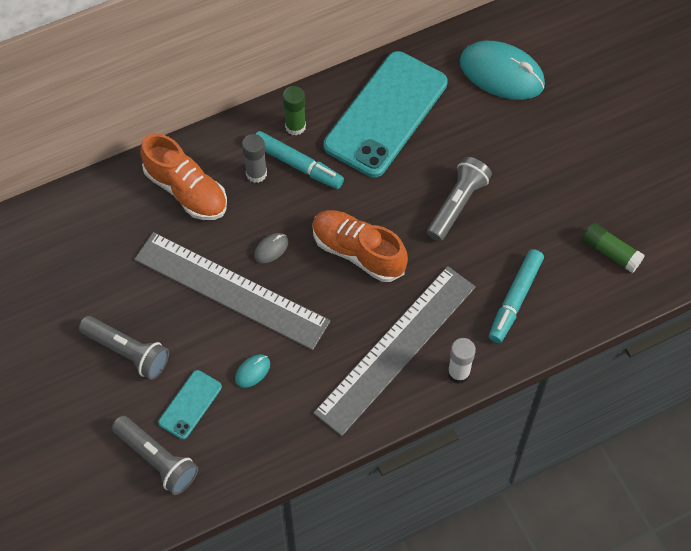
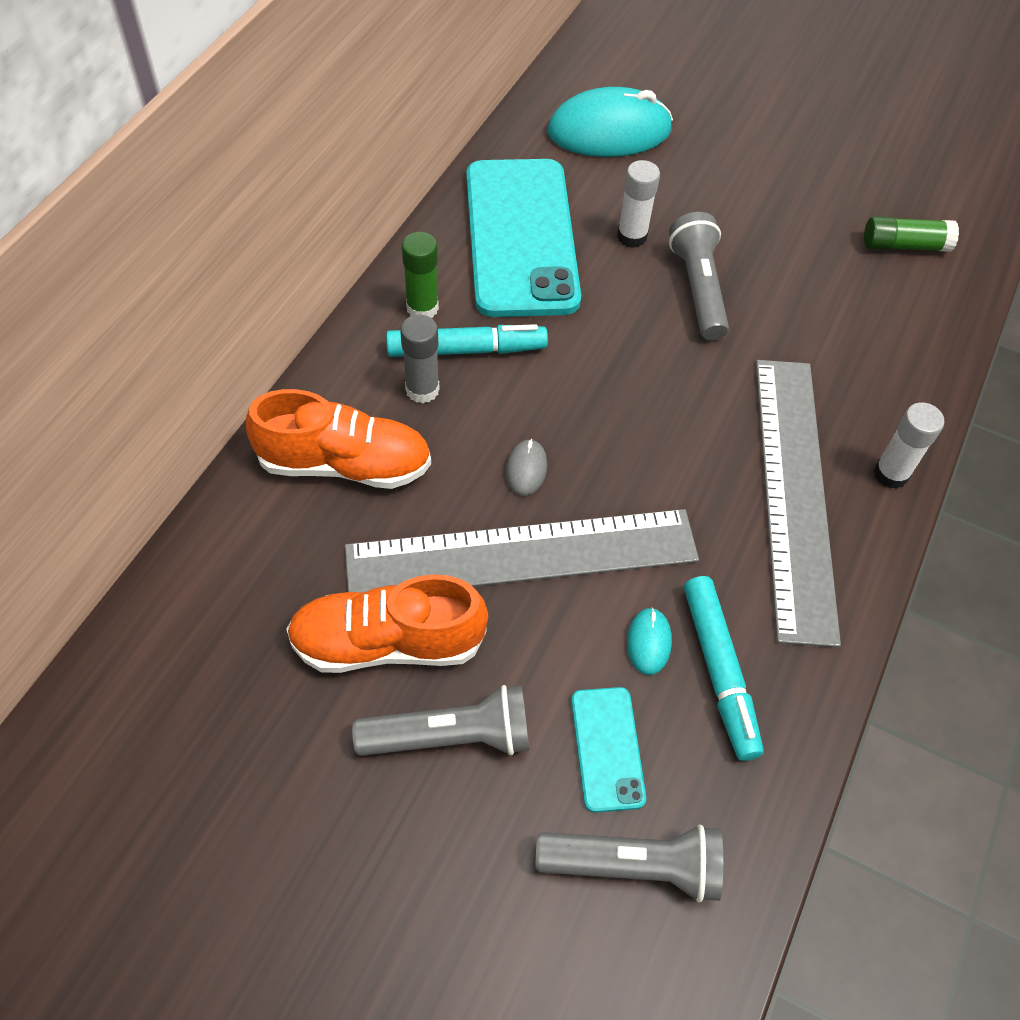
camera: 40 degrees left, 5 degrees down
orange shoe [312,210,408,282] -> orange shoe moved to [286,574,488,673]
turquoise marker [489,249,544,343] -> turquoise marker moved to [684,576,764,761]
none -> white glue stick [617,160,660,248]

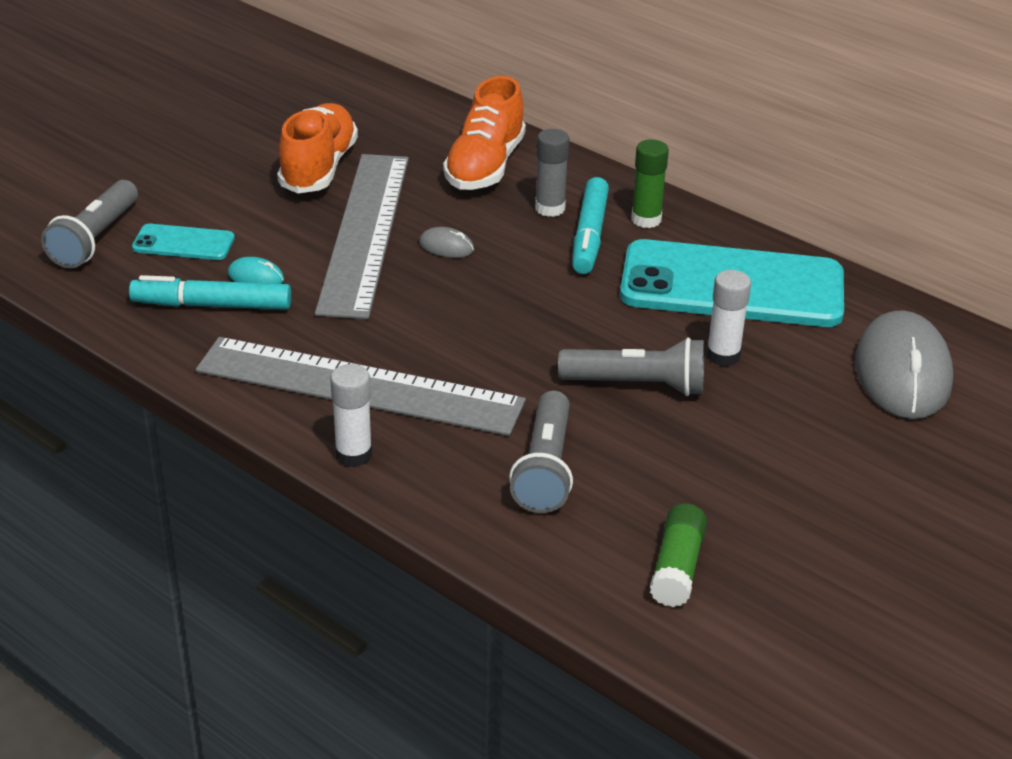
camera: 105 degrees right, 20 degrees down
grey flashlight [352,685,529,756] -> grey flashlight moved to [509,391,573,513]
turquoise mouse [548,87,673,157] -> grey mouse [855,310,953,419]

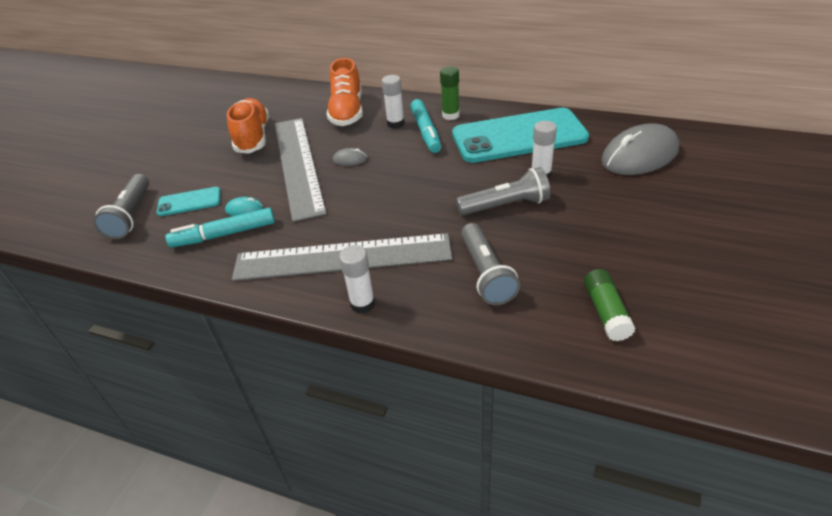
camera: 15 degrees left, 5 degrees up
grey glue stick [535,129,569,217] -> white glue stick [382,75,405,128]
grey mouse [855,310,953,419] -> grey mouse turned 75 degrees clockwise [601,123,679,175]

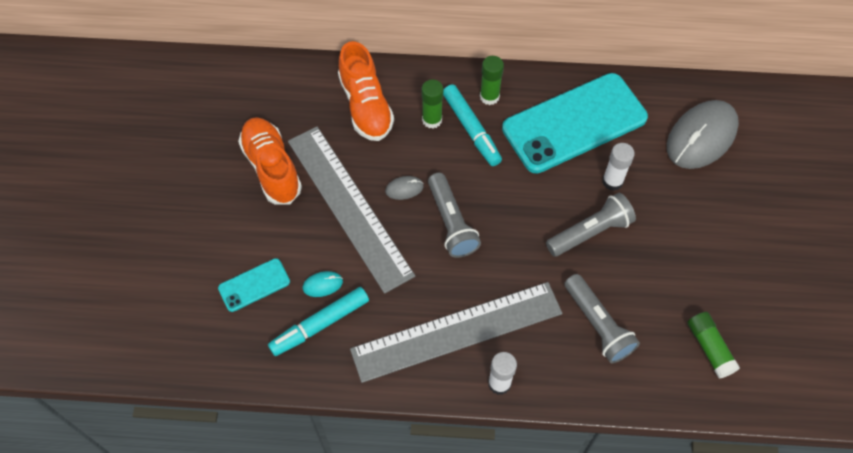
camera: 20 degrees left, 20 degrees up
grey flashlight [93,174,149,239] -> grey flashlight moved to [428,173,481,258]
white glue stick [382,75,405,128] -> green glue stick [421,79,443,129]

